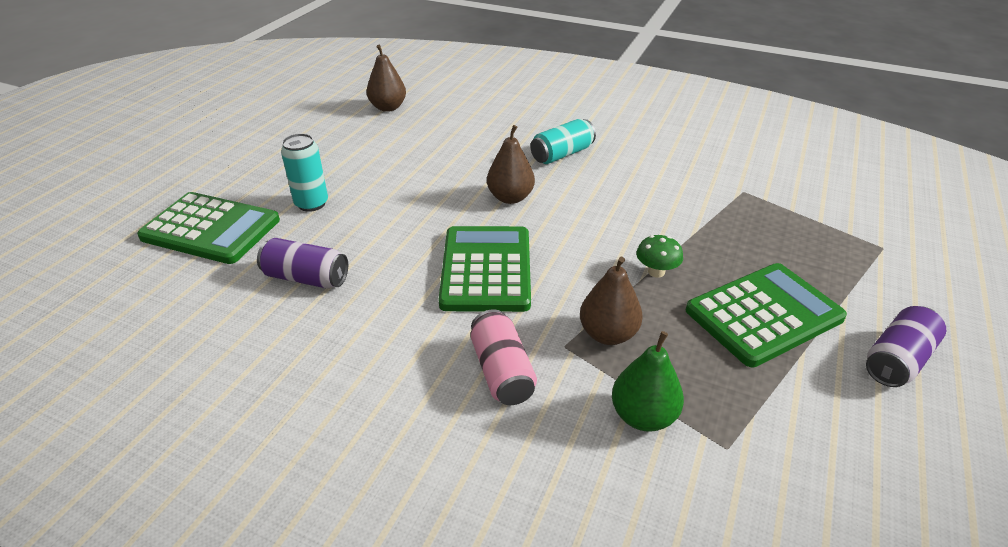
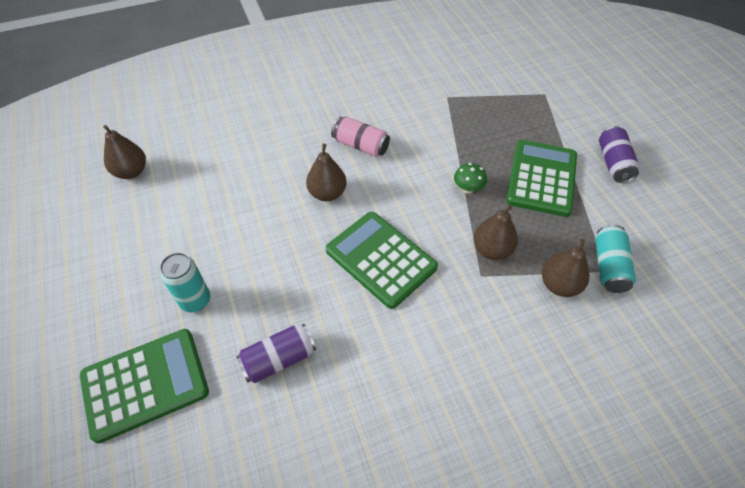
camera: 45 degrees left, 15 degrees up
pink can [471,309,537,405] -> pink can moved to [331,117,390,157]
turquoise can [530,119,596,164] -> turquoise can moved to [595,225,636,293]
green pear [612,331,684,432] -> brown pear [542,239,589,297]

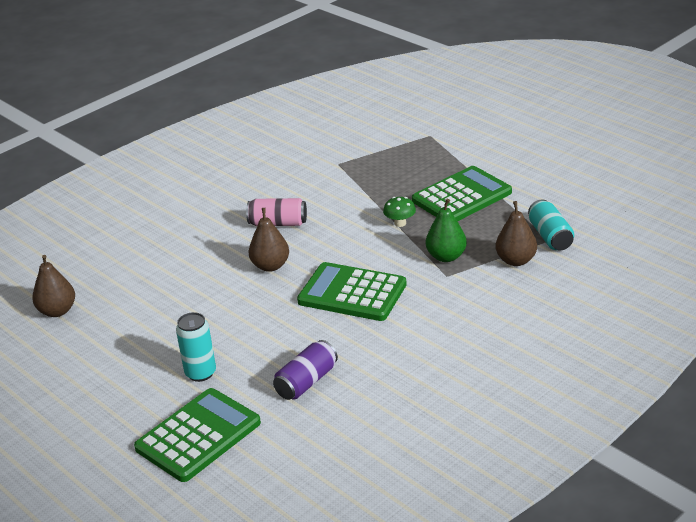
camera: 20 degrees left, 20 degrees down
brown pear [473,205,518,260] -> green pear [426,199,467,262]
green calculator [506,140,577,217] -> green calculator turned 60 degrees clockwise [412,166,512,221]
purple can [599,126,639,183] -> none

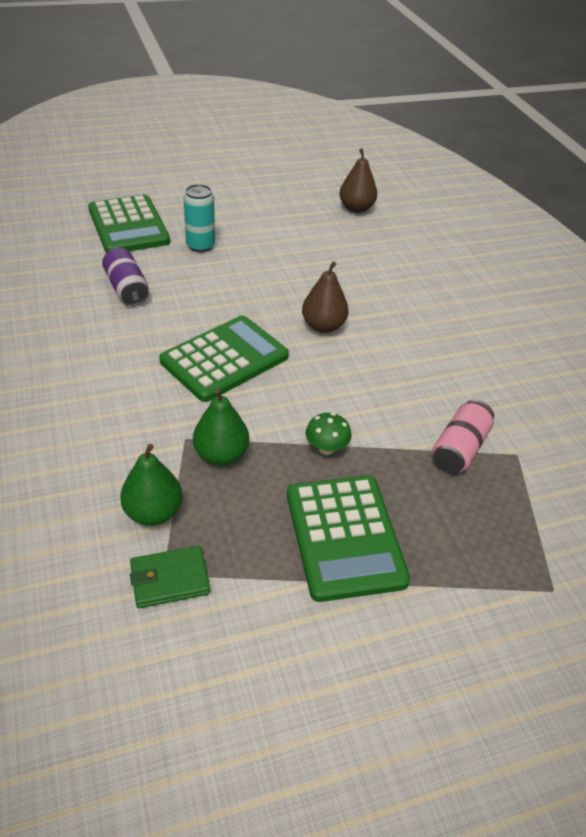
camera: 110 degrees right, 10 degrees up
pink can [246,198,307,226] -> pink can moved to [433,400,494,473]
brown pear [495,201,537,266] -> green pear [120,444,183,526]
turquoise can [528,199,574,250] -> green wallet [130,546,210,608]

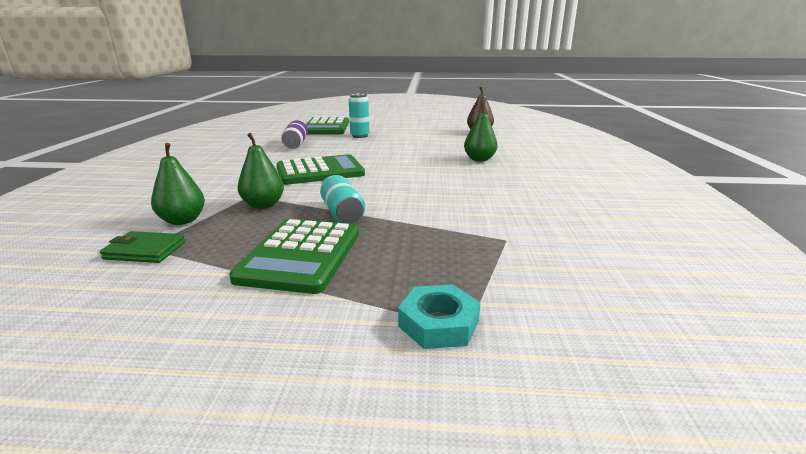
camera: 25 degrees right, 20 degrees down
brown pear [302,261,349,333] -> none
green mushroom [306,413,351,455] -> turquoise can [320,175,365,224]
pink can [433,400,494,473] -> none
none -> turquoise nut [398,284,480,349]
none -> green pear [464,103,498,162]

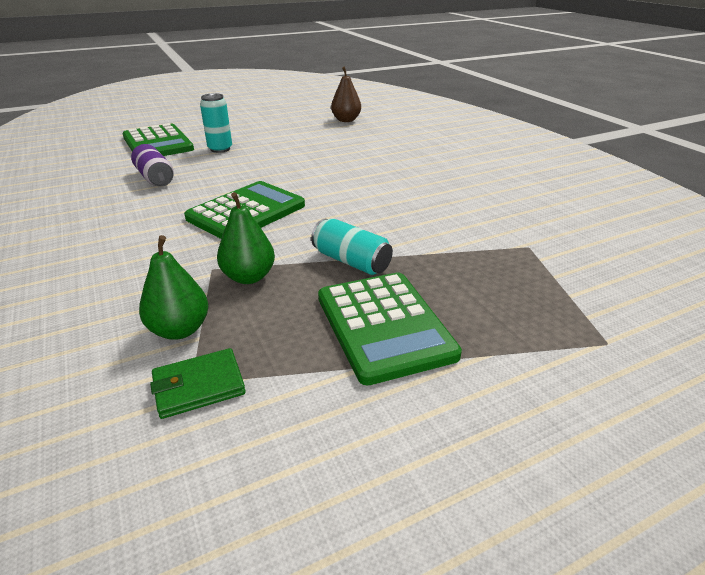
camera: 30 degrees left, 10 degrees up
turquoise nut [398,284,480,349] -> none
green pear [464,103,498,162] -> none

